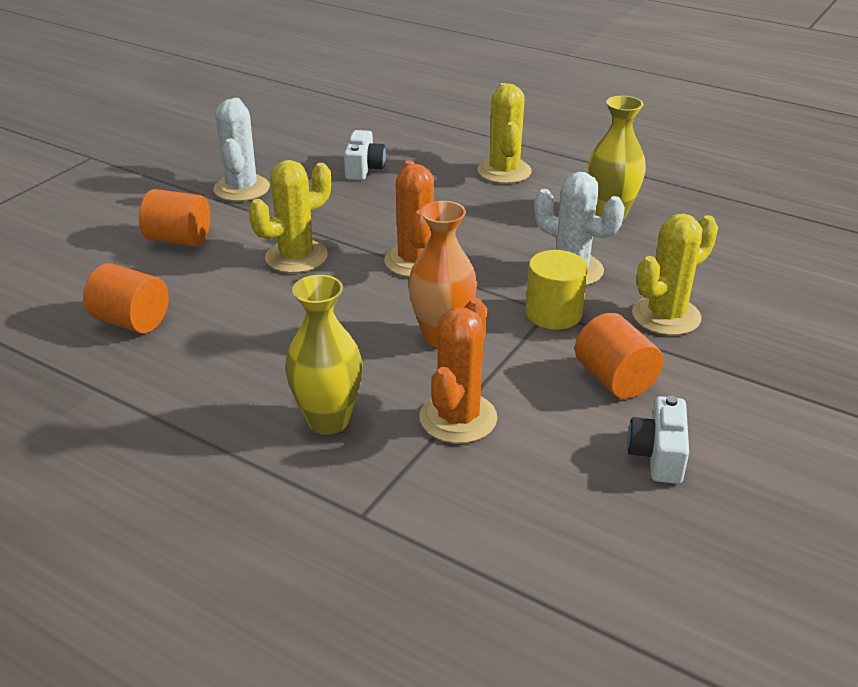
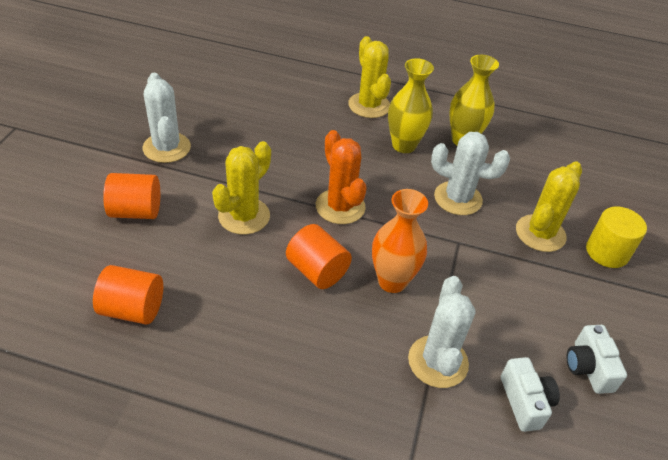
camera: 20 degrees left, 10 degrees up
yellow vase [285,275,363,435] -> yellow vase moved to [388,58,434,153]
white camera [344,130,386,180] -> white camera moved to [501,357,560,432]
orange cactus [419,298,498,444] -> white cactus [408,276,476,388]
yellow cylinder [526,250,588,329] -> yellow cylinder moved to [586,207,647,268]
orange cylinder [575,313,663,399] -> orange cylinder moved to [286,224,352,289]

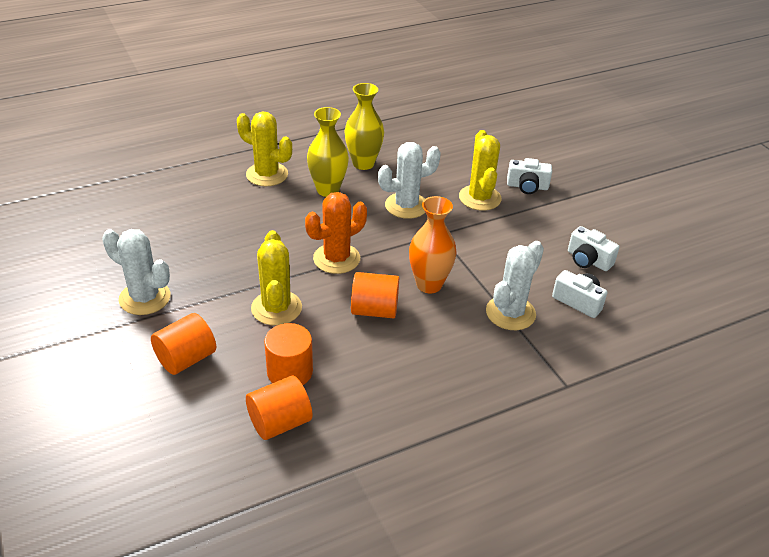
camera: 40 degrees left, 5 degrees down
orange cactus [316,130,367,224] -> orange cactus turned 60 degrees counterclockwise [305,192,367,274]
white cactus [408,276,476,388] -> white cactus turned 75 degrees clockwise [486,241,544,330]
yellow cylinder [586,207,647,268] -> white camera [507,158,552,194]
none -> orange cylinder [264,323,313,385]

